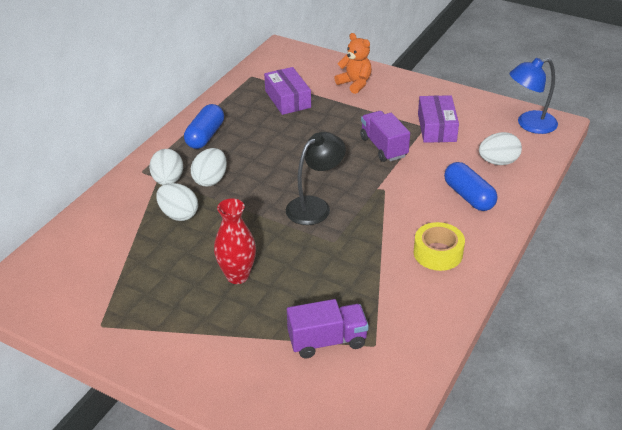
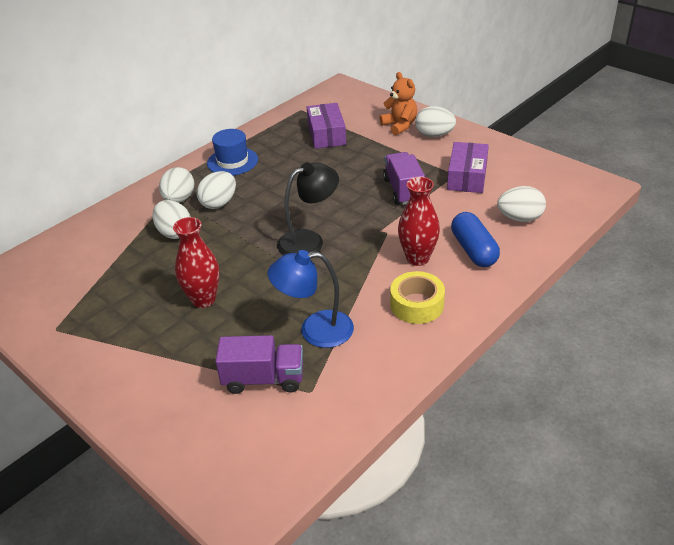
camera: 15 degrees right, 0 degrees up
blue capsule [184,104,224,149] -> blue hat [207,129,258,175]
blue lamp [510,58,558,134] -> blue lamp moved to [268,250,354,348]
none -> red vase [398,177,440,266]
none -> white egg [415,106,456,137]

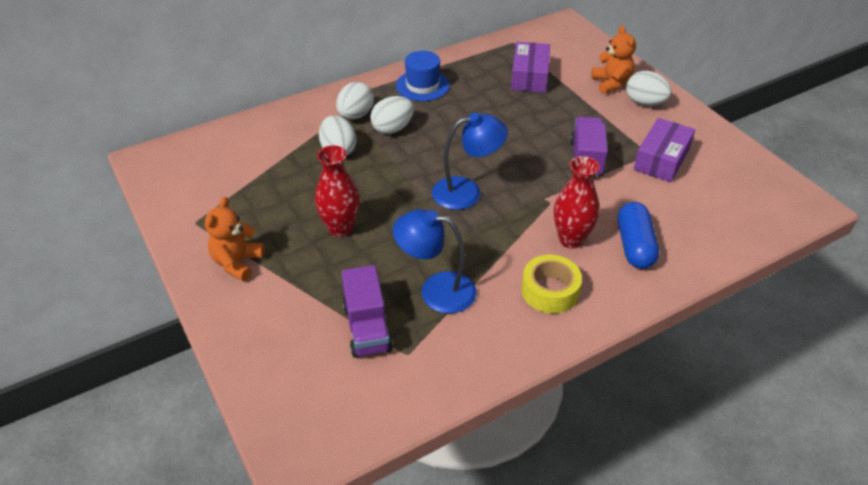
camera: 15 degrees right, 5 degrees up
purple truck [215,335,303,394] -> purple truck turned 60 degrees clockwise [341,265,393,358]
black lamp [277,162,339,255] -> blue lamp [432,113,508,210]
white egg [497,186,546,222] -> none
none -> orange teddy bear [205,197,265,281]

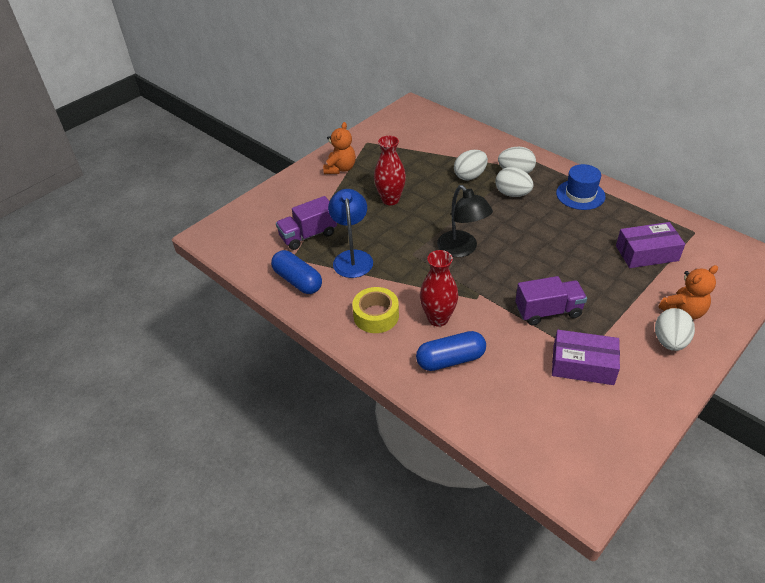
camera: 75 degrees right, 0 degrees up
orange teddy bear [205,197,265,281] -> orange teddy bear turned 105 degrees clockwise [323,122,356,174]
blue lamp [432,113,508,210] -> black lamp [437,185,493,257]
none -> blue capsule [271,250,322,294]

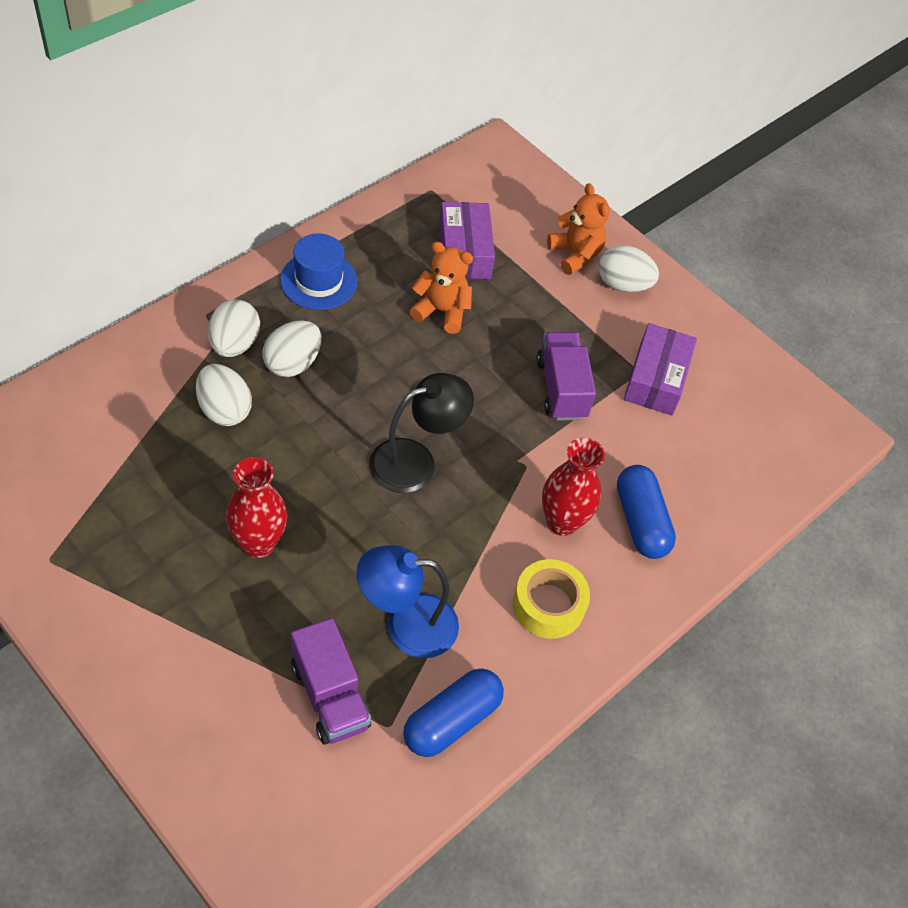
camera: 95 degrees left, 10 degrees up
orange teddy bear [323,122,356,174] -> orange teddy bear moved to [410,242,473,334]

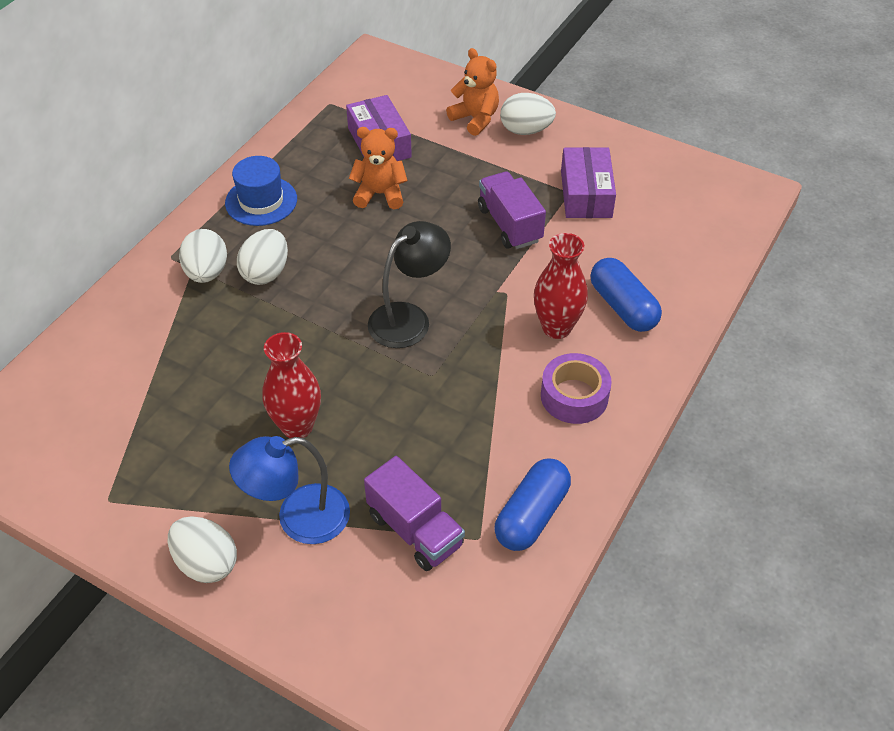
camera: 10 degrees left, 5 degrees down
white egg [196,364,252,426] -> white egg moved to [168,517,237,583]
blue lamp [357,545,459,658] -> blue lamp moved to [229,436,350,544]
yellow tape [513,559,590,639] -> purple tape [541,353,612,424]

